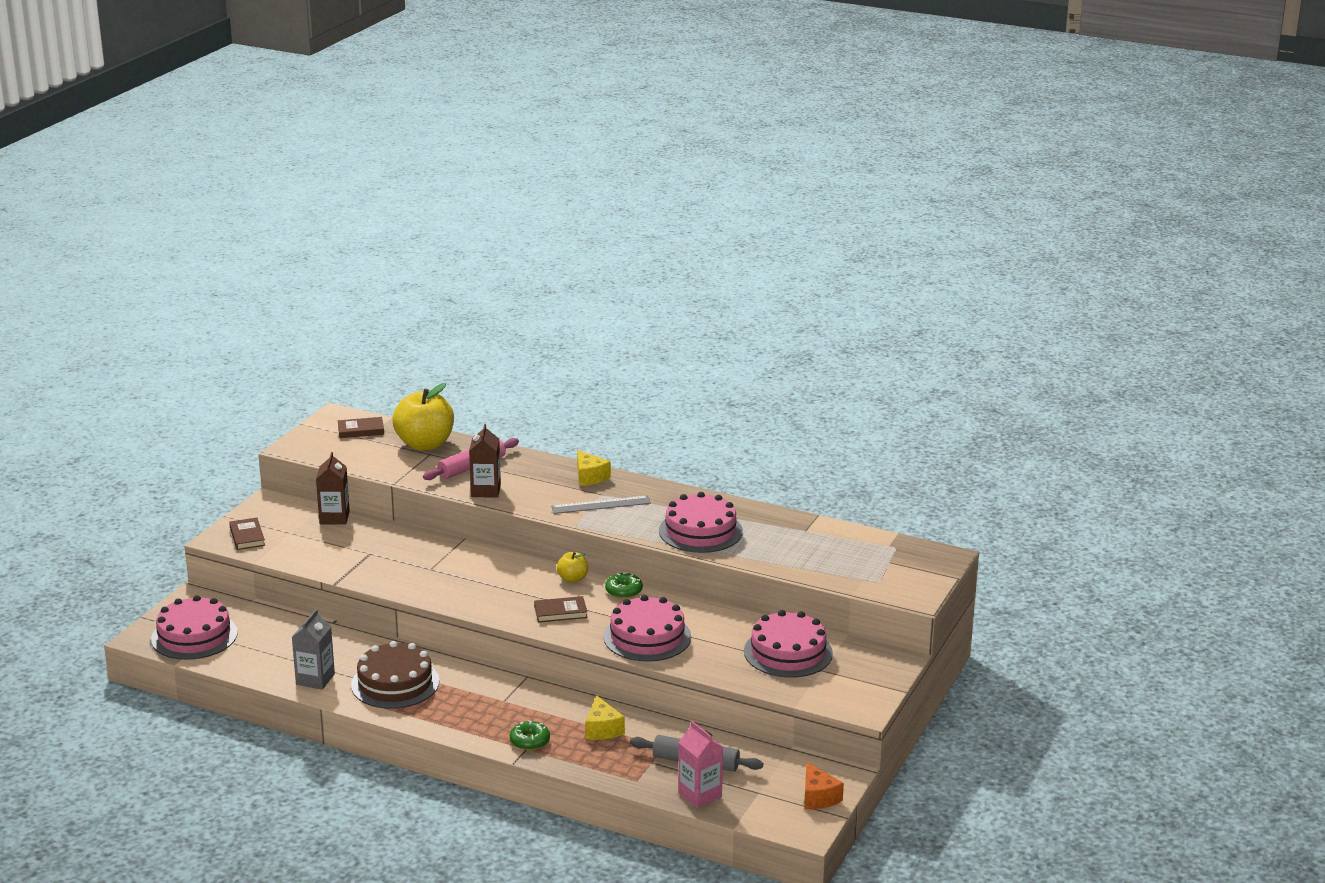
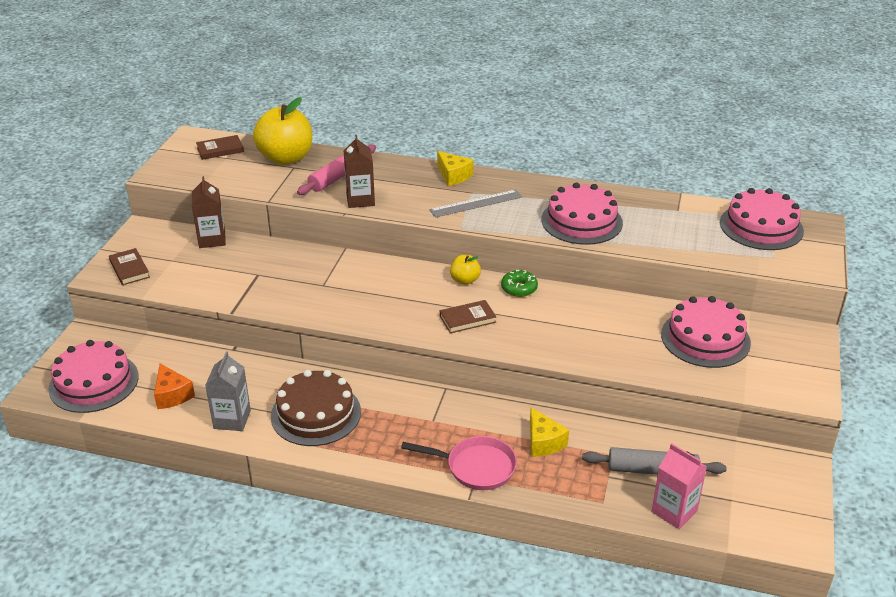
camera: 10 degrees left, 10 degrees up
green donut [510,720,550,750] -> pink pan [401,436,517,490]
pink cake [603,595,691,662] -> pink cake moved to [720,188,804,250]
orange cheese [804,762,844,809] -> orange cheese moved to [154,364,195,409]

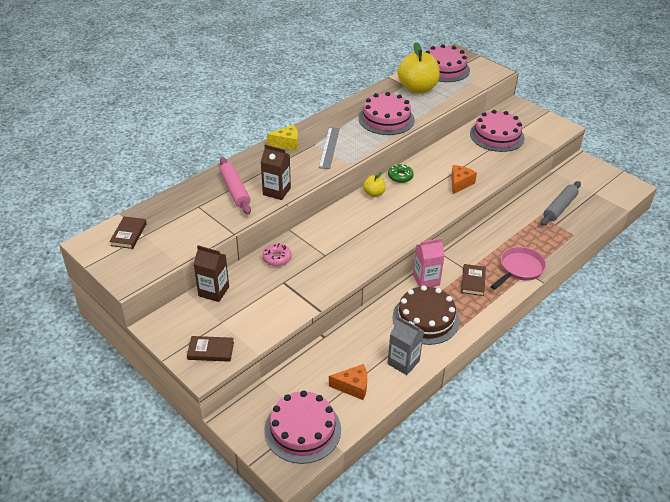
camera: 60 degrees left, 5 degrees up
yellow apple [253,97,312,165] -> yellow apple moved to [397,42,440,94]
brown book [440,300,496,333] -> brown book moved to [461,264,486,296]
yellow cheese [530,407,569,457] -> none
pink carton [651,443,707,529] -> pink carton moved to [413,238,445,287]
none -> pink donut [262,243,292,266]
none -> orange cheese [451,165,477,194]

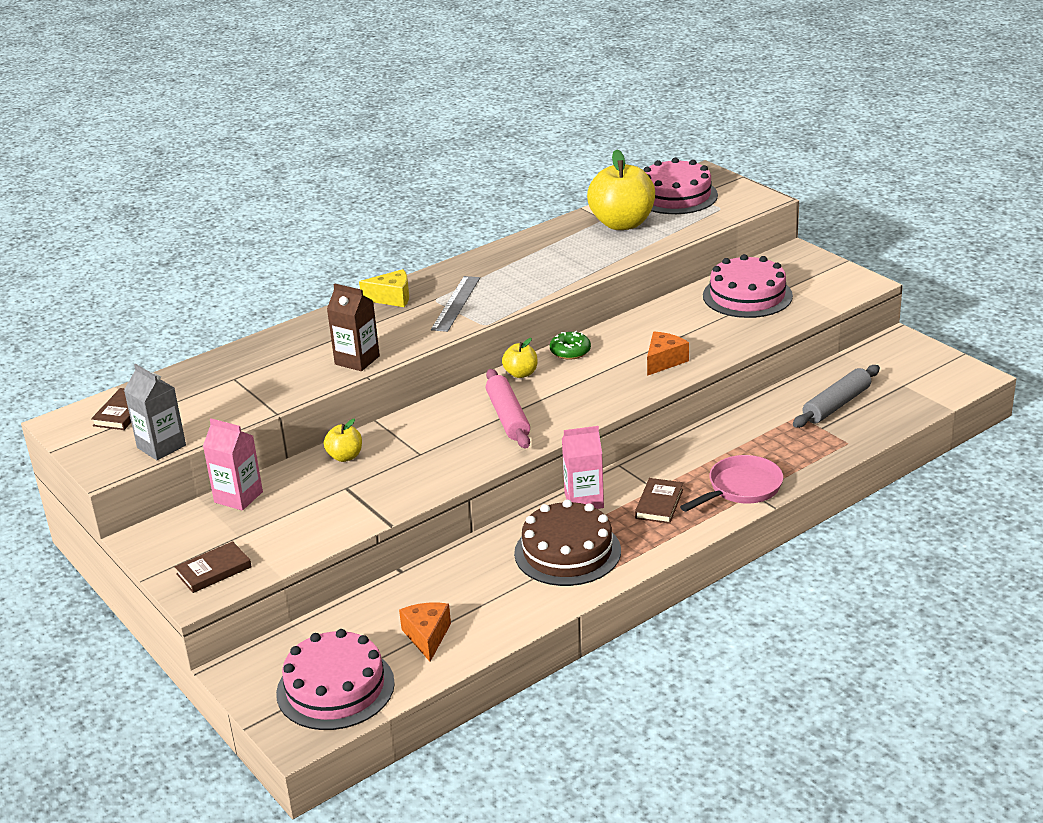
camera: 10 degrees right, 10 degrees down
brown book [187,336,234,362] -> brown book turned 45 degrees counterclockwise [175,541,252,593]
brown carton [194,245,229,302] -> pink carton [203,418,263,511]
pink rolling pin [220,157,251,214] -> pink rolling pin moved to [486,369,530,449]
pink donut [262,243,292,266] -> yellow apple [324,419,362,462]
orange cheese [329,364,367,400] -> orange cheese turned 105 degrees counterclockwise [399,603,451,662]
pink cake [359,92,415,135] -> none
grey carton [387,316,424,375] -> grey carton moved to [124,364,186,460]

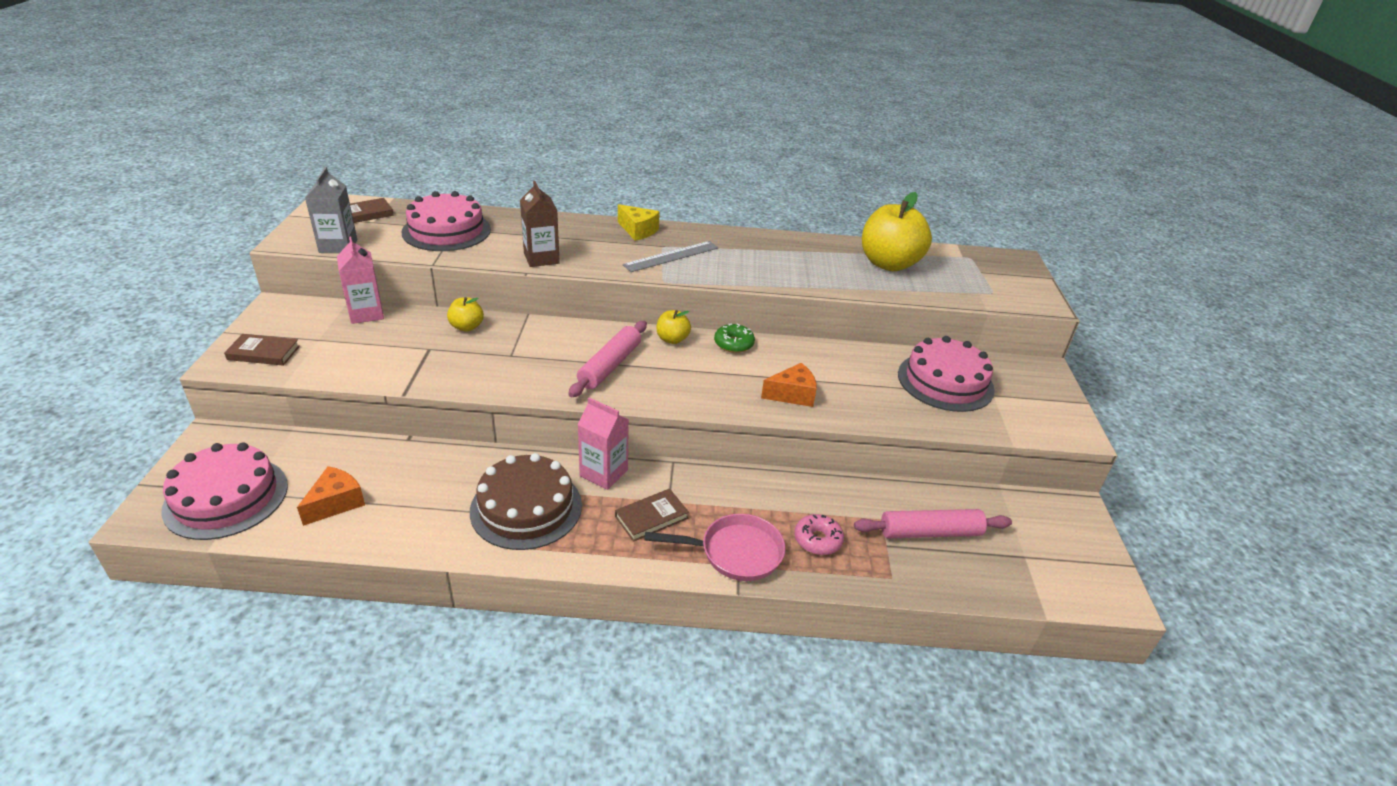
camera: 35 degrees right, 5 degrees up
pink cake [644,158,718,214] -> pink cake moved to [401,191,491,251]
grey rolling pin [793,365,880,428] -> pink rolling pin [854,509,1012,538]
none -> pink donut [794,514,844,555]

